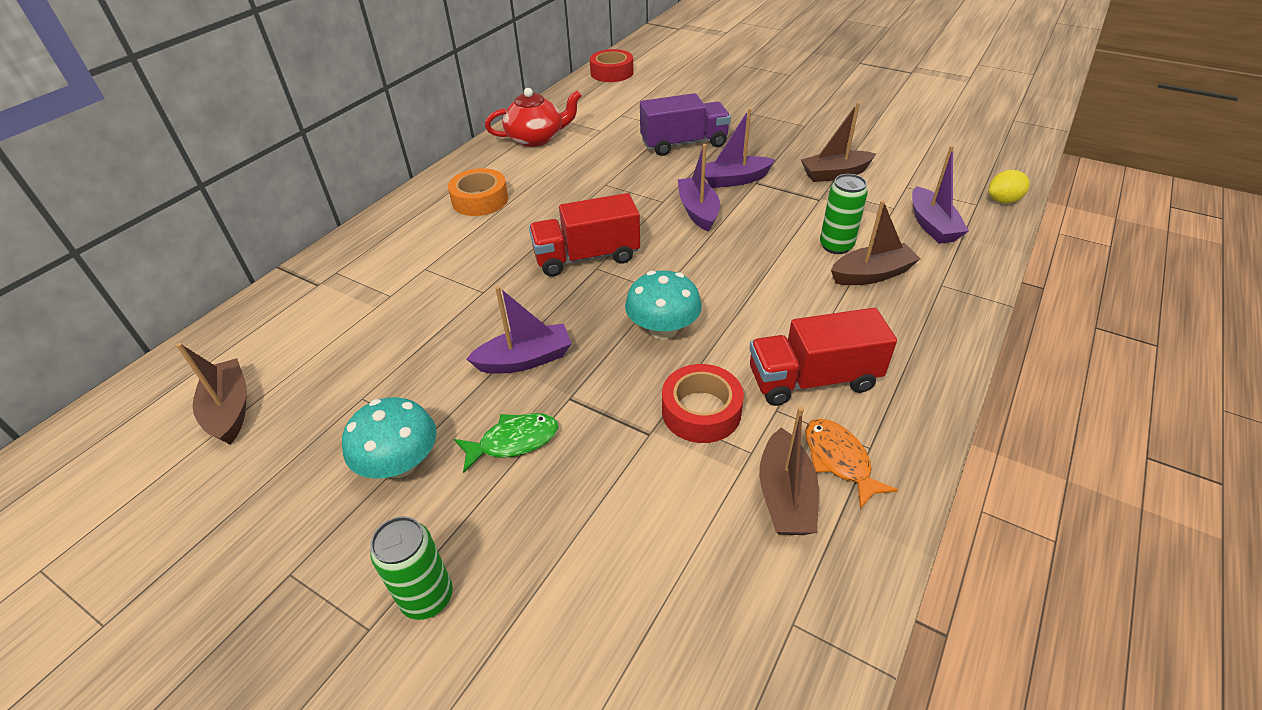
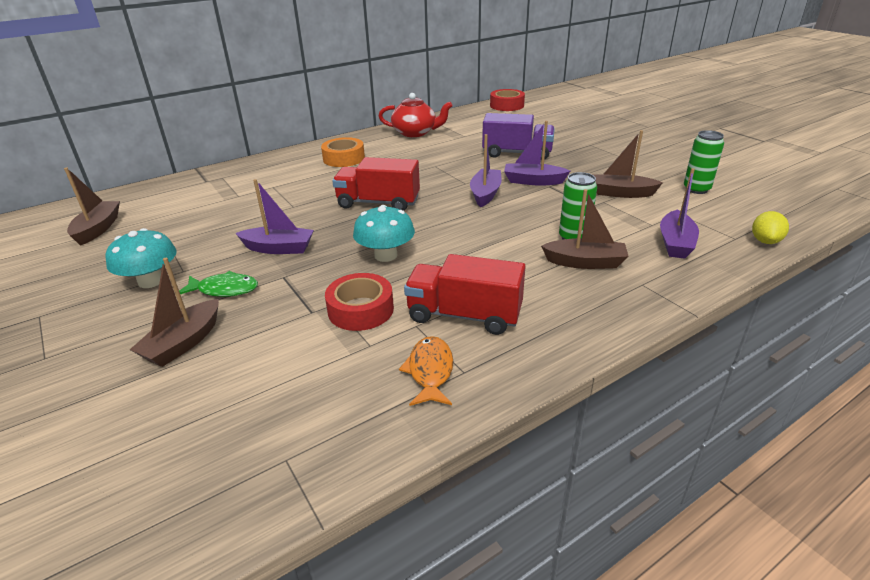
camera: 25 degrees right, 10 degrees down
green can [370,516,453,620] -> green can moved to [684,130,724,194]
brown boat [759,406,819,535] -> brown boat moved to [130,258,219,367]
yellow lemon [988,170,1030,204] -> yellow lemon turned 75 degrees counterclockwise [752,211,789,244]

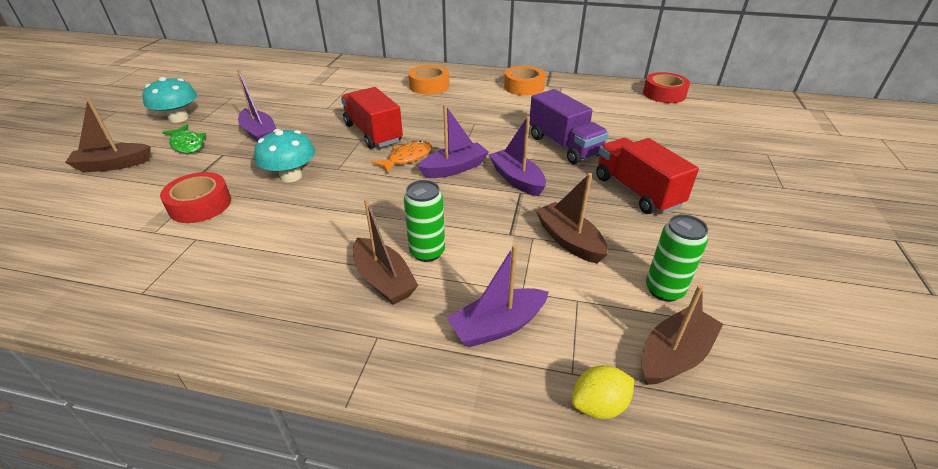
camera: 45 degrees right, 5 degrees up
brown boat [64,168,120,246] -> brown boat moved to [642,285,723,385]
red teapot [379,93,453,137] -> orange tape [504,66,546,96]
orange fish [399,336,453,406] -> orange fish moved to [371,140,432,173]
red truck [404,254,526,335] -> red truck moved to [596,138,699,214]

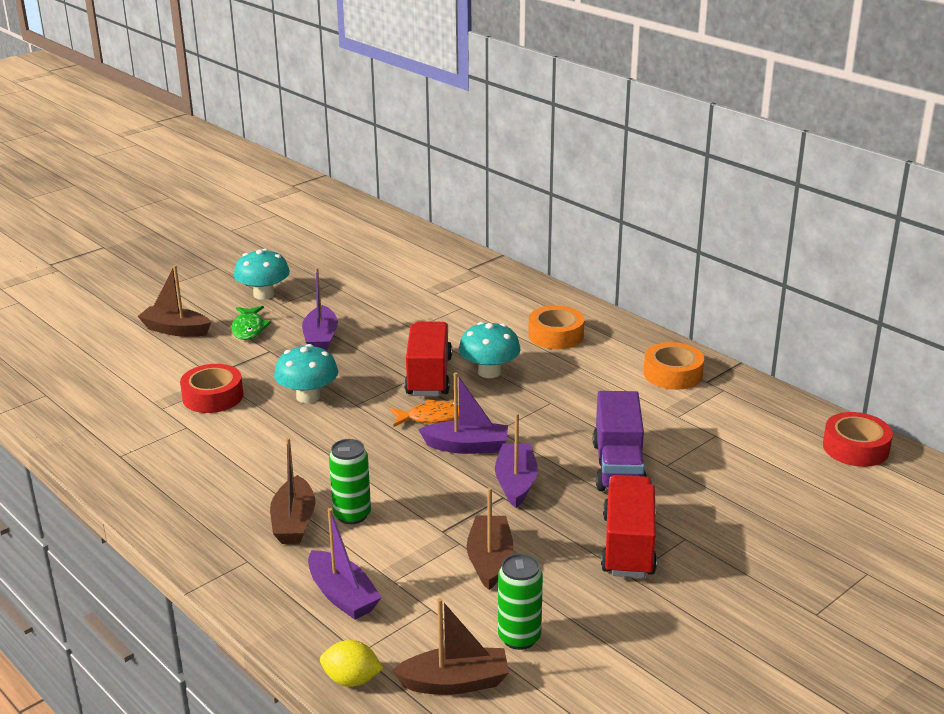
camera: 35 degrees right, 10 degrees down
purple boat [447,245,548,347] -> purple boat turned 135 degrees counterclockwise [308,508,382,620]
none -> turquoise mushroom [459,322,521,378]

